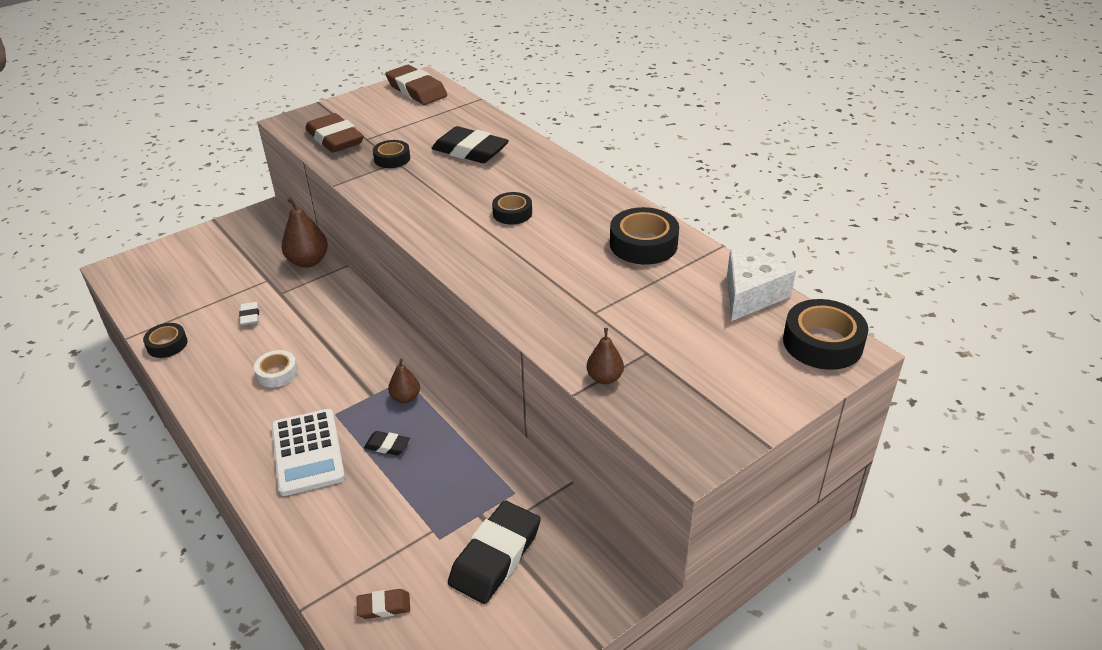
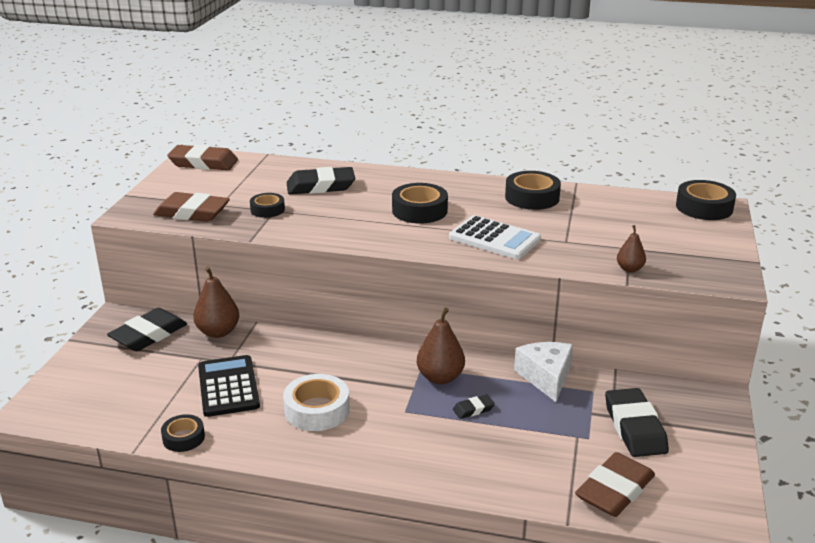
camera: 40 degrees left, 10 degrees down
white eraser [239,302,259,325] -> black calculator [198,355,260,417]
white tape [254,350,298,387] -> white tape [283,374,350,431], size x1.63
white calculator [271,409,345,496] -> white calculator moved to [449,215,541,259]
brown eraser [357,589,410,619] -> brown eraser [575,452,655,517], size x2.11
brown pear [388,359,420,403] -> brown pear [417,307,465,384], size x1.70
black tape [492,192,532,225] -> black tape [392,183,448,223], size x1.63
white cheese [727,249,796,321] -> white cheese moved to [514,342,573,402]
none -> black eraser [107,308,187,351]

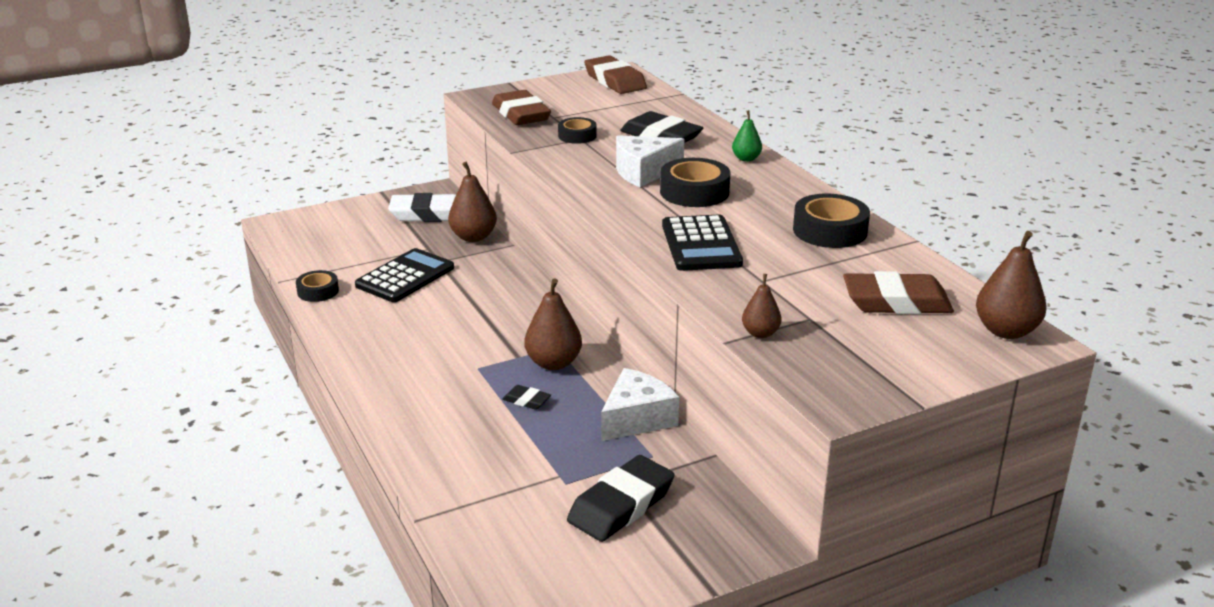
camera: 50 degrees right, 0 degrees up
black eraser [107,308,187,351] -> white eraser [388,193,456,222]
white tape [283,374,350,431] -> none
white calculator [449,215,541,259] -> black calculator [662,214,743,271]
brown eraser [575,452,655,517] -> brown eraser moved to [843,271,954,314]
black tape [676,180,736,220] -> brown pear [976,231,1047,339]
none -> white cheese [616,135,685,187]
none -> green pear [732,110,762,162]

